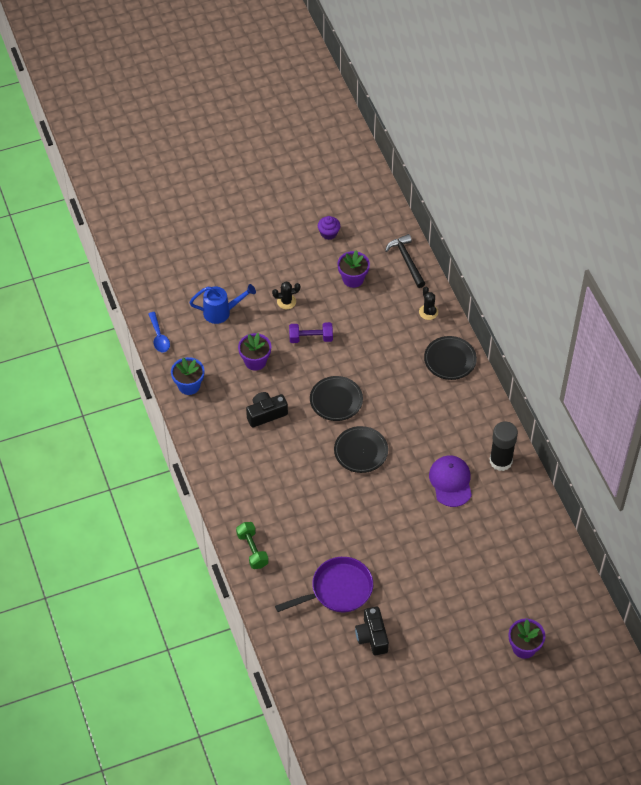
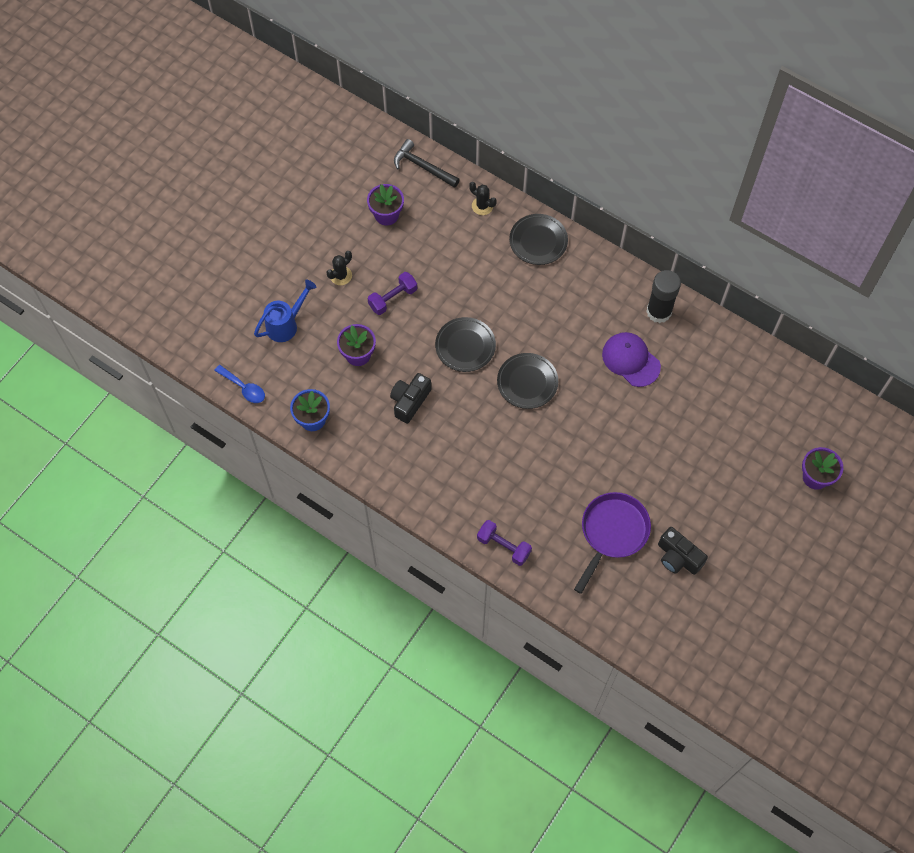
camera: 35 degrees left, 10 degrees up
green dumbbell [236,522,269,569] -> purple dumbbell [477,520,532,566]
purple cupcake [318,216,340,240] -> none

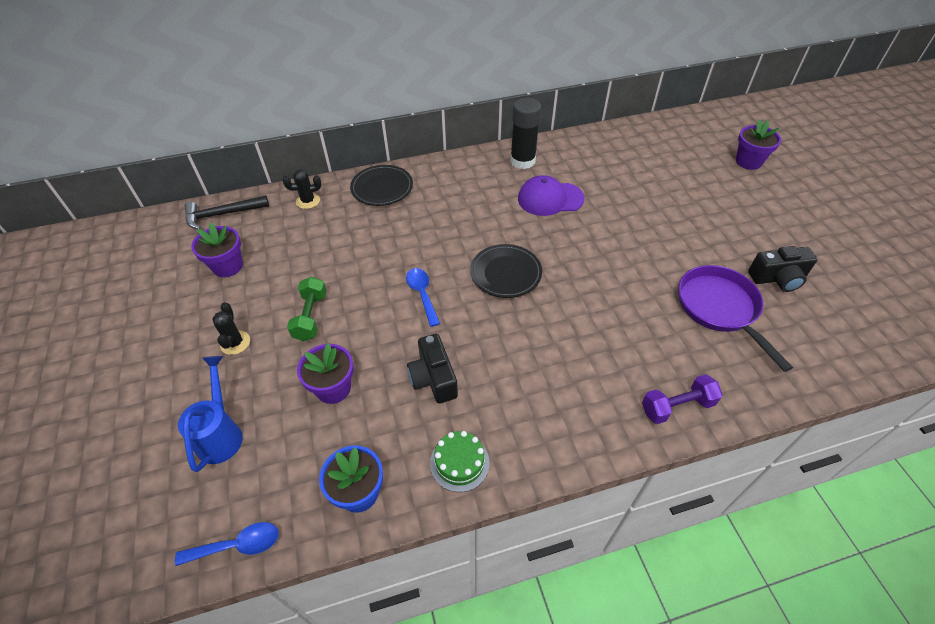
camera: 50 degrees left, 15 degrees down
purple dumbbell [368,272,417,315] -> green dumbbell [287,277,327,341]
black plate [435,317,496,372] -> blue spoon [406,268,440,327]
none -> green cake [430,431,490,492]

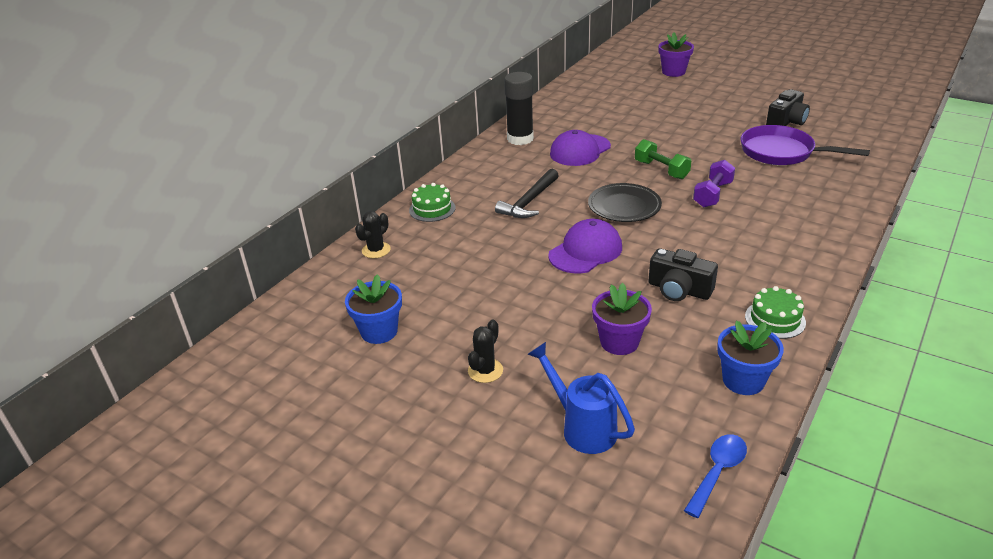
camera: 40 degrees left, 15 degrees down
black hammer [185,195,269,229] -> black hammer moved to [495,169,559,218]
purple flower pot [191,222,243,277] -> blue flower pot [345,274,402,344]
black cactus [212,302,250,355] -> black cactus turned 75 degrees clockwise [468,320,503,383]
green dumbbell [287,277,327,341] -> green dumbbell moved to [635,139,691,179]
black plate [350,165,413,206] -> green cake [409,183,456,222]
blue spoon [406,268,440,327] -> purple cap [548,219,622,274]
purple dumbbell [642,374,723,424] -> purple dumbbell moved to [693,160,735,207]

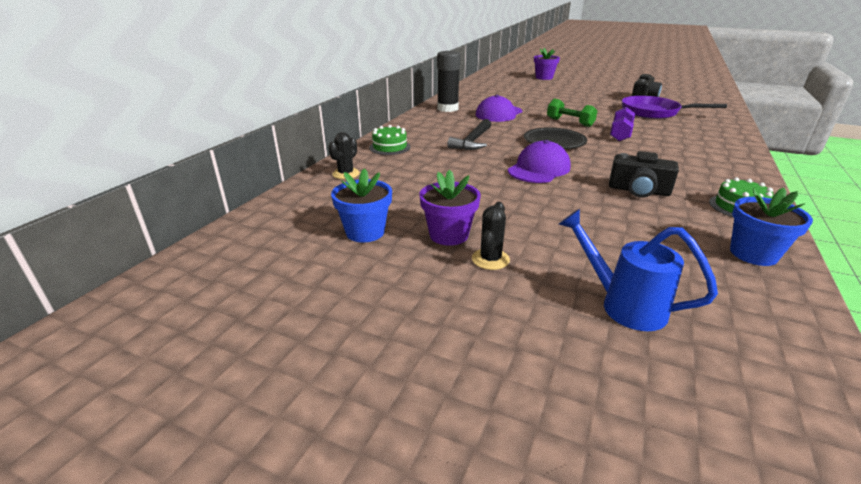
camera: 10 degrees left, 5 degrees down
purple flower pot [592,283,652,355] -> purple flower pot moved to [419,170,481,246]
blue spoon [684,434,747,518] -> none

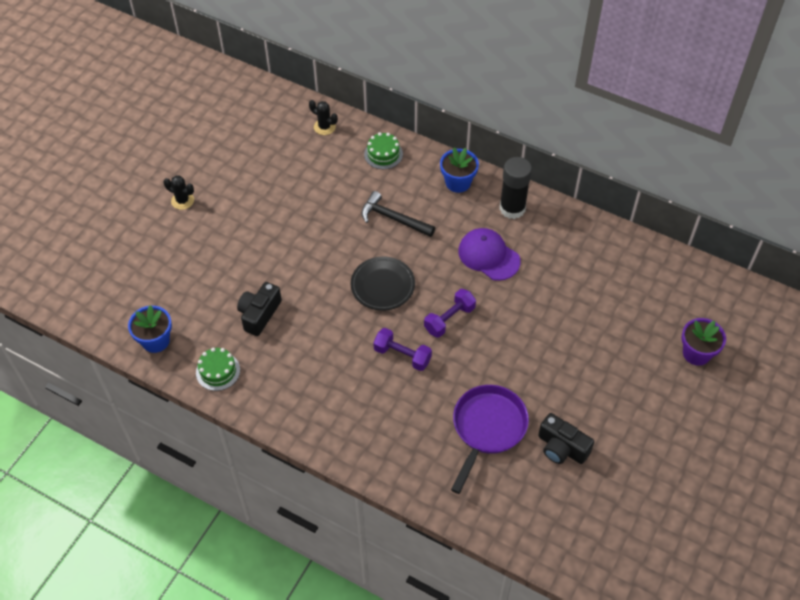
camera: 95 degrees right, 25 degrees up
blue flower pot [331,168,392,242] -> blue flower pot moved to [440,148,479,193]
purple flower pot [419,170,481,246] -> none
purple cap [508,140,570,183] -> none
green dumbbell [547,98,597,127] -> purple dumbbell [424,289,476,337]
blue watering can [559,209,718,331] -> none

